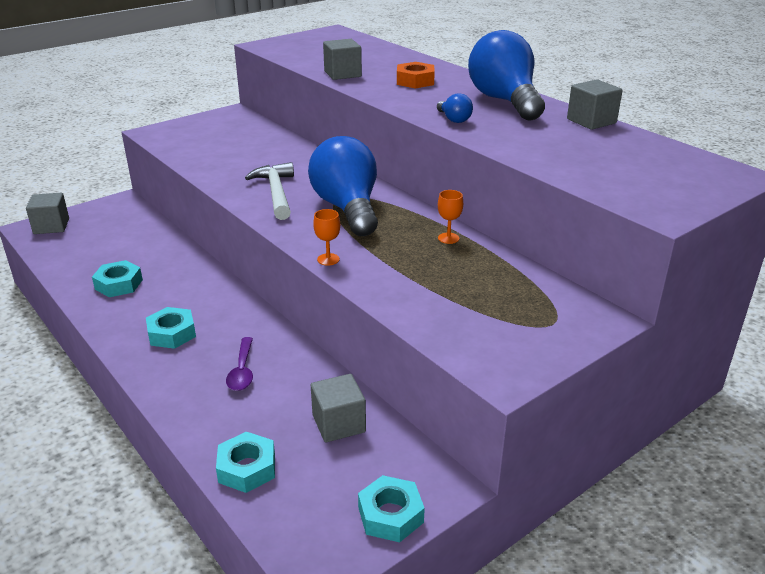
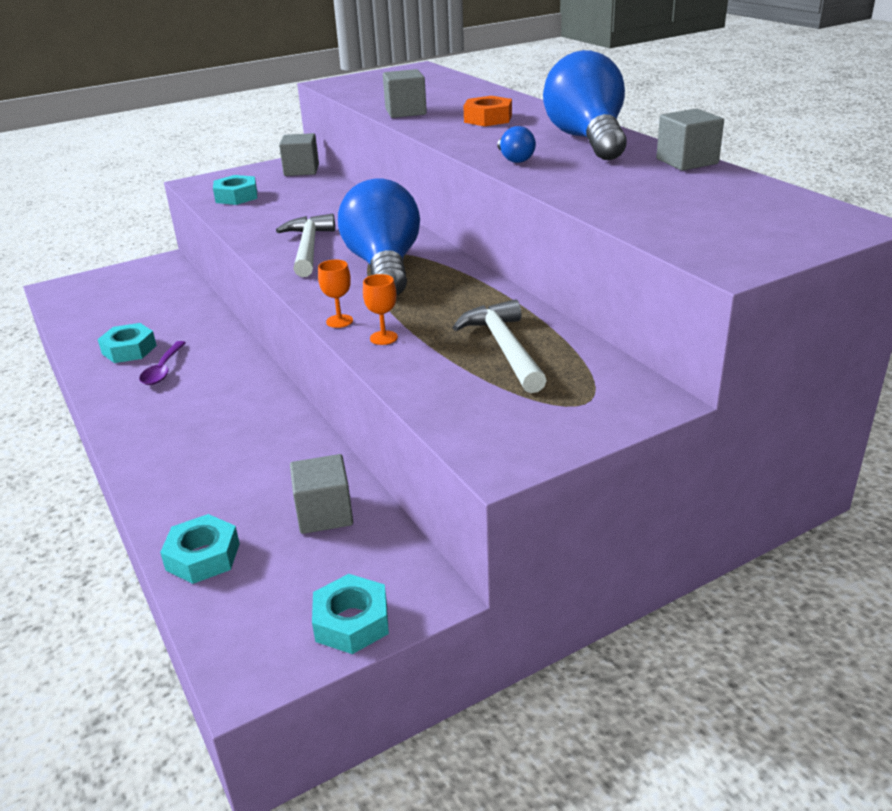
camera: 10 degrees right, 0 degrees up
grey cube [26,193,69,234] -> grey cube moved to [279,133,319,176]
turquoise nut [146,307,196,349] -> turquoise nut moved to [213,175,257,205]
purple spoon [226,337,253,391] -> purple spoon moved to [139,341,186,385]
orange goblet [438,190,463,244] -> orange goblet moved to [363,274,398,345]
none -> white hammer [452,299,547,393]

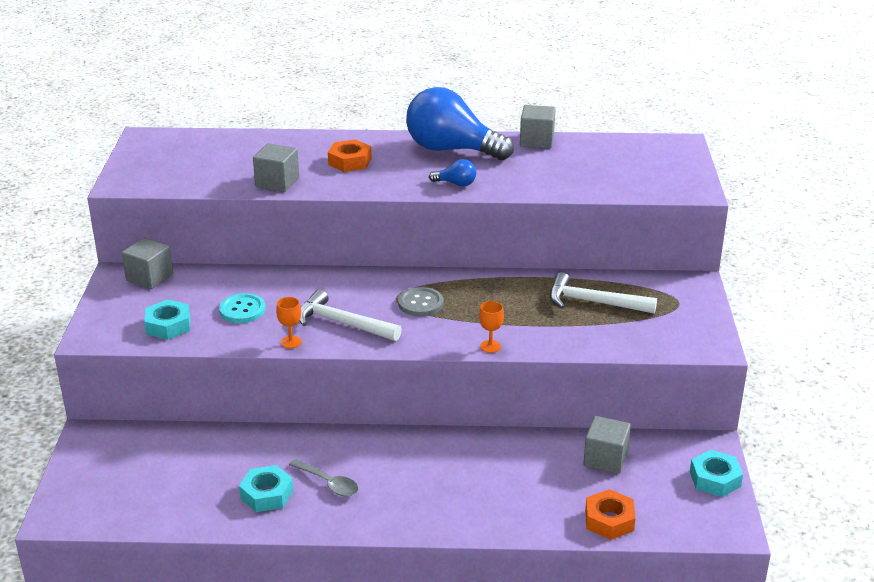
camera: 60 degrees left, 0 degrees up
purple spoon [139,341,186,385] -> grey spoon [289,459,359,496]
turquoise nut [160,514,240,584] -> orange nut [585,489,636,540]
blue light bulb [338,179,420,296] -> grey button [398,287,443,316]
orange goblet [363,274,398,345] -> orange goblet moved to [276,297,302,348]
none -> turquoise button [219,293,265,323]

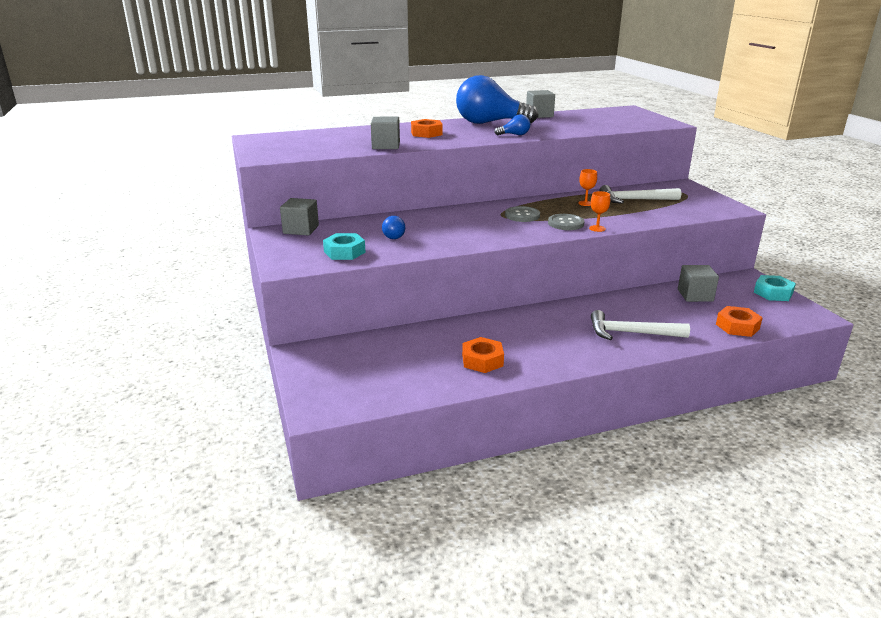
camera: 20 degrees left, 5 degrees down
turquoise button [219,293,265,323] -> blue light bulb [382,216,405,239]
turquoise nut [239,465,293,512] -> orange nut [462,337,504,373]
orange goblet [276,297,302,348] -> orange goblet moved to [578,169,597,206]
grey spoon [289,459,359,496] -> none
white hammer [299,289,402,341] -> white hammer moved to [591,310,690,340]
none -> grey button [548,214,585,230]

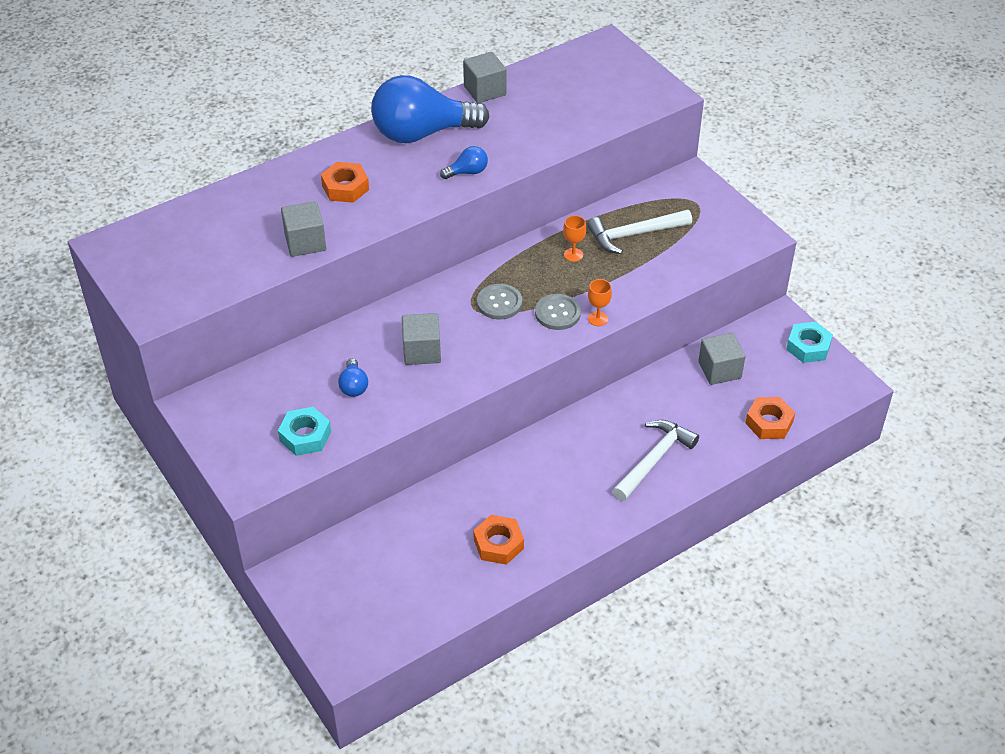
camera: 15 degrees left, 20 degrees up
grey cube [280,198,319,236] -> grey cube moved to [402,313,441,365]
white hammer [591,310,690,340] -> white hammer turned 135 degrees clockwise [613,420,699,501]

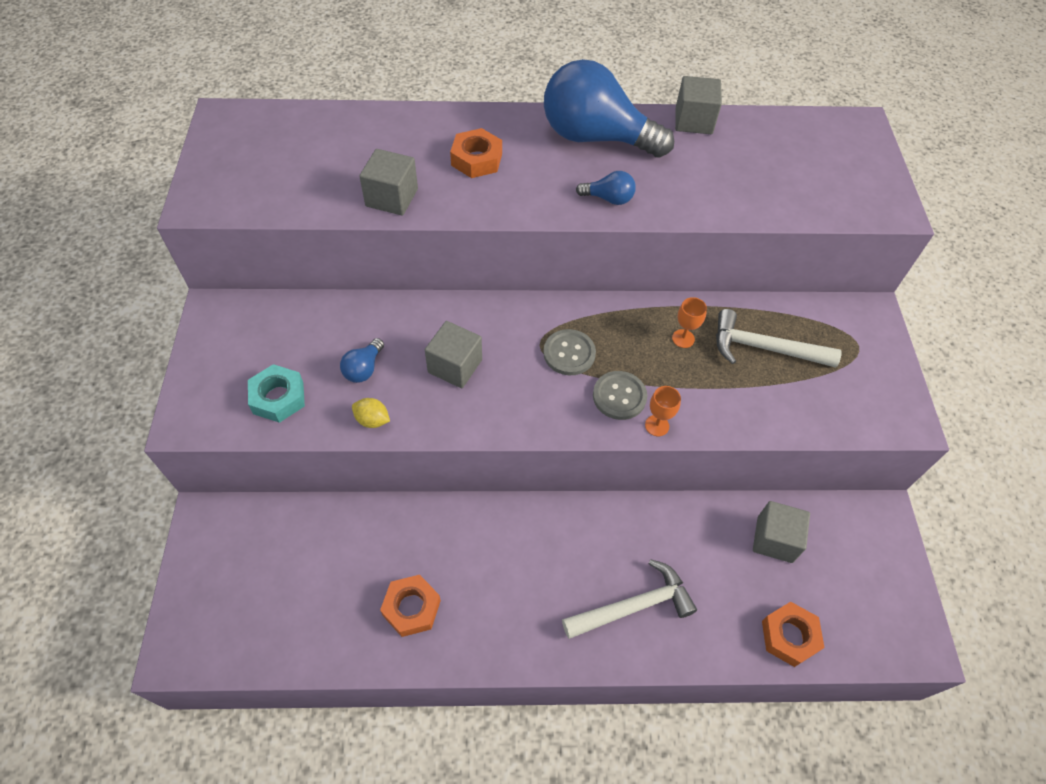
camera: 30 degrees right, 10 degrees up
turquoise nut [786,322,833,363] -> none
none -> yellow lemon [352,398,390,428]

